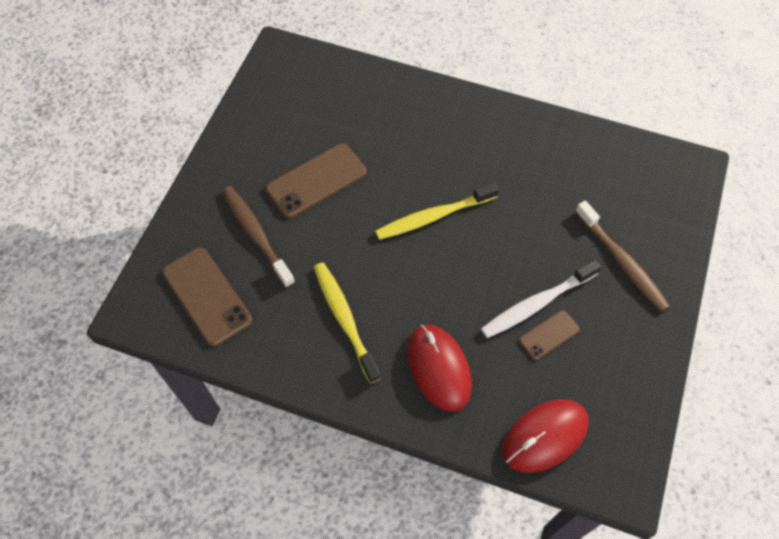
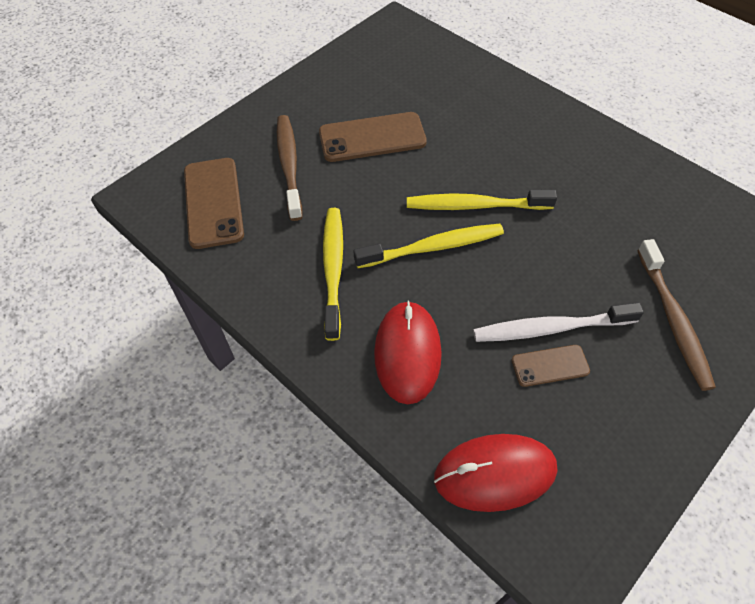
camera: 25 degrees right, 5 degrees down
none -> yellow toothbrush [353,224,504,268]

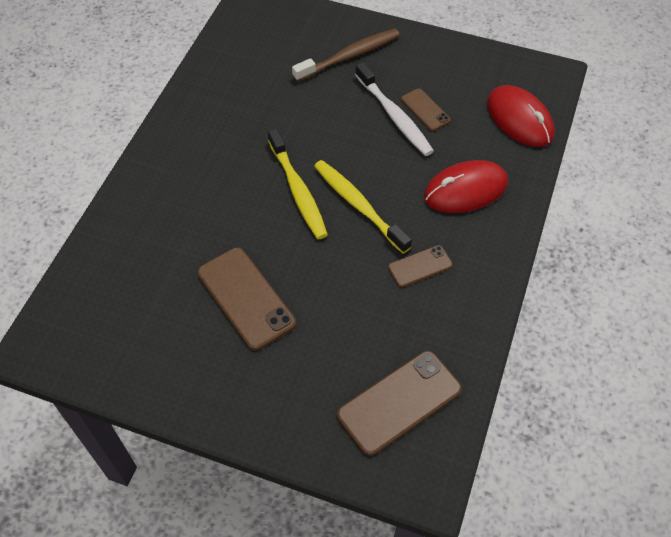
camera: 115 degrees left, 0 degrees up
brown toothbrush [277,115,302,221] -> none
yellow toothbrush [323,208,343,341] -> brown phone [388,245,453,287]

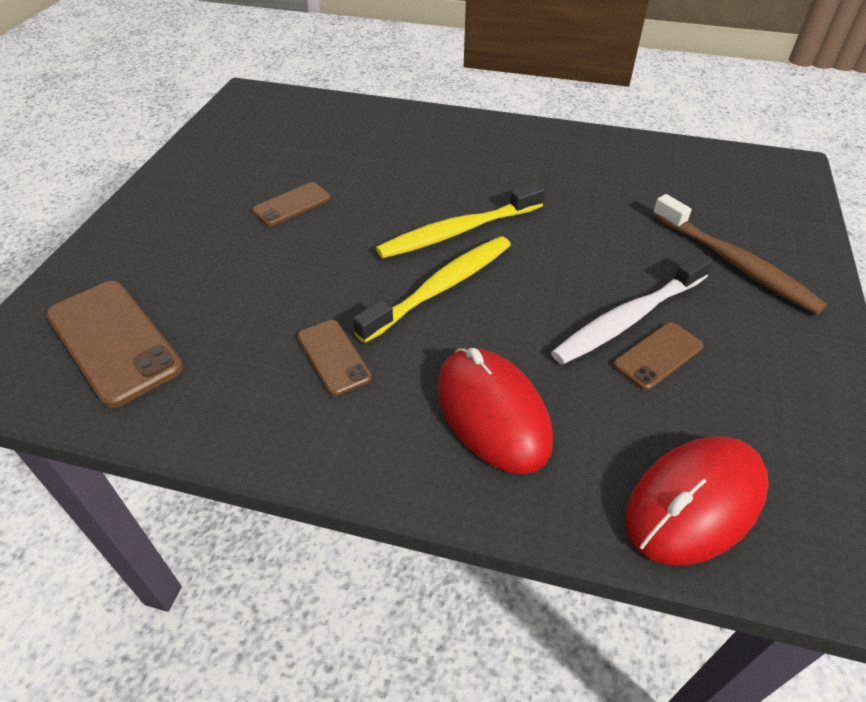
camera: 85 degrees right, 10 degrees down
brown phone [198,248,296,350] -> brown phone [252,182,331,226], size x0.56

